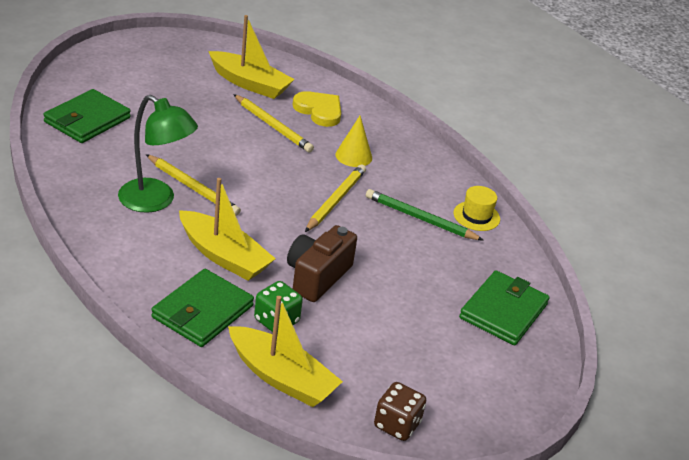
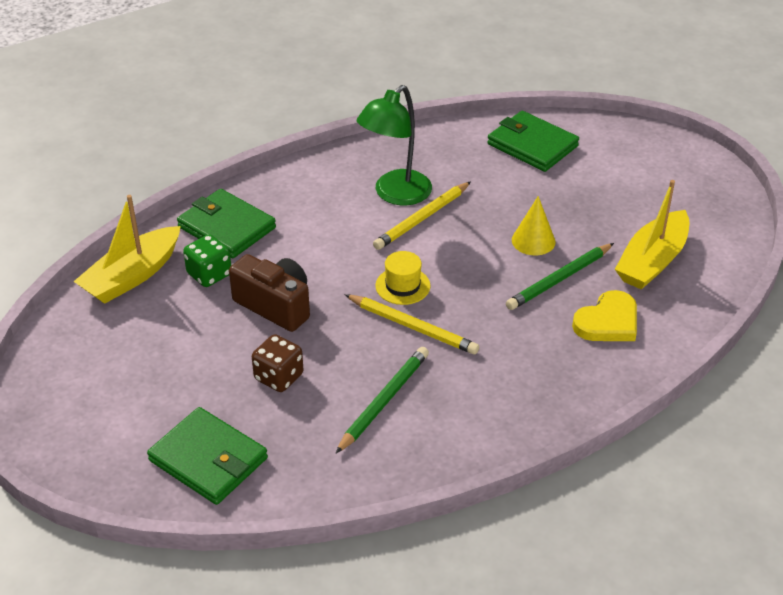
camera: 100 degrees right, 5 degrees up
yellow boat [179,178,276,281] -> none
yellow pencil [233,94,314,153] -> green pencil [506,243,614,310]
yellow cone [336,116,372,167] -> yellow cone moved to [512,196,556,256]
brown dice [374,382,426,441] -> brown dice moved to [252,334,304,392]
yellow hat [454,186,500,231] -> yellow hat moved to [375,251,431,305]

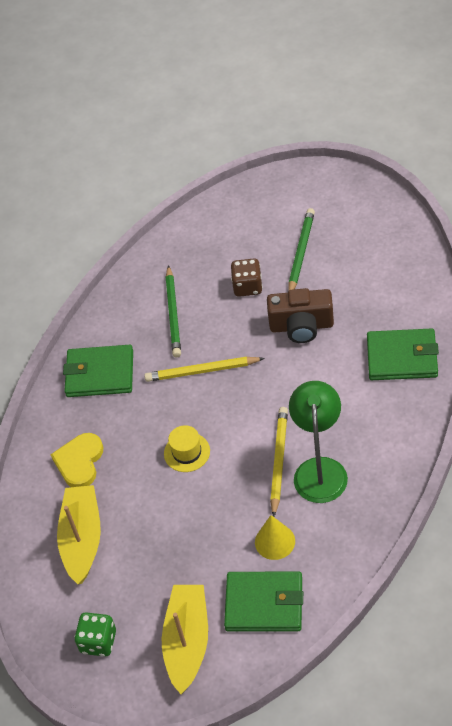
camera: 150 degrees right, 10 degrees up
yellow boat [73,195,181,304] -> yellow boat moved to [162,585,208,694]
green wallet [147,407,268,505] -> green wallet moved to [63,345,133,397]
green dice [183,234,231,287] -> green dice moved to [74,612,116,657]
yellow hat [375,251,431,305] -> yellow hat moved to [164,425,210,472]
green pencil [506,243,614,310] -> green pencil moved to [288,208,315,290]
yellow cone [512,196,556,256] -> yellow cone moved to [255,515,295,560]

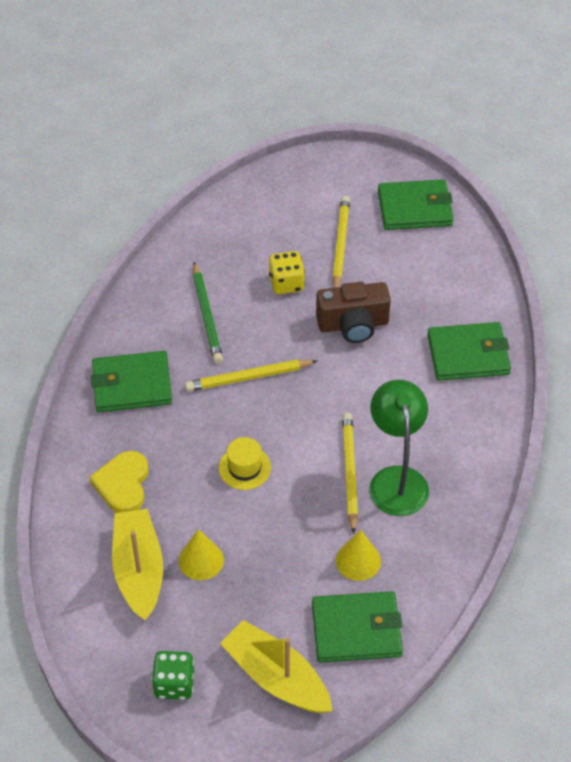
camera: 15 degrees left, 0 degrees up
yellow boat [162,585,208,694] -> yellow boat turned 45 degrees counterclockwise [220,620,333,713]
brown dice [231,259,263,297] -> yellow dice [269,251,305,294]
green pencil [288,208,315,290] -> yellow pencil [332,196,350,288]
none -> yellow cone [179,529,224,580]
none -> green wallet [378,179,454,230]

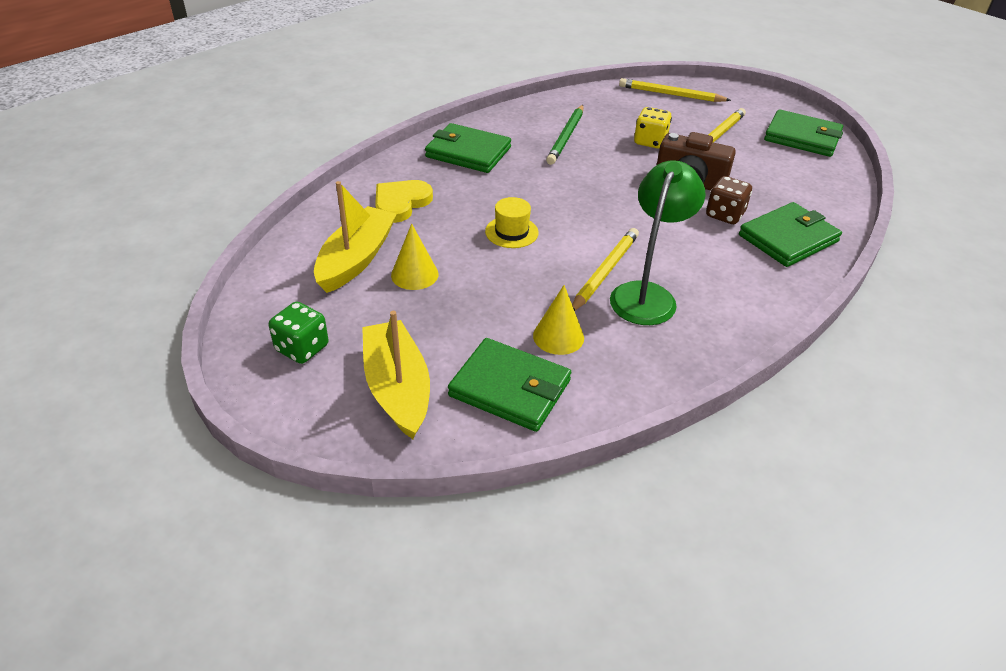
camera: 30 degrees right, 10 degrees down
yellow pencil [185,359,318,392] -> yellow pencil moved to [619,78,731,102]
green wallet [427,322,511,381] -> green wallet turned 60 degrees counterclockwise [739,202,842,267]
none -> brown dice [706,176,752,224]

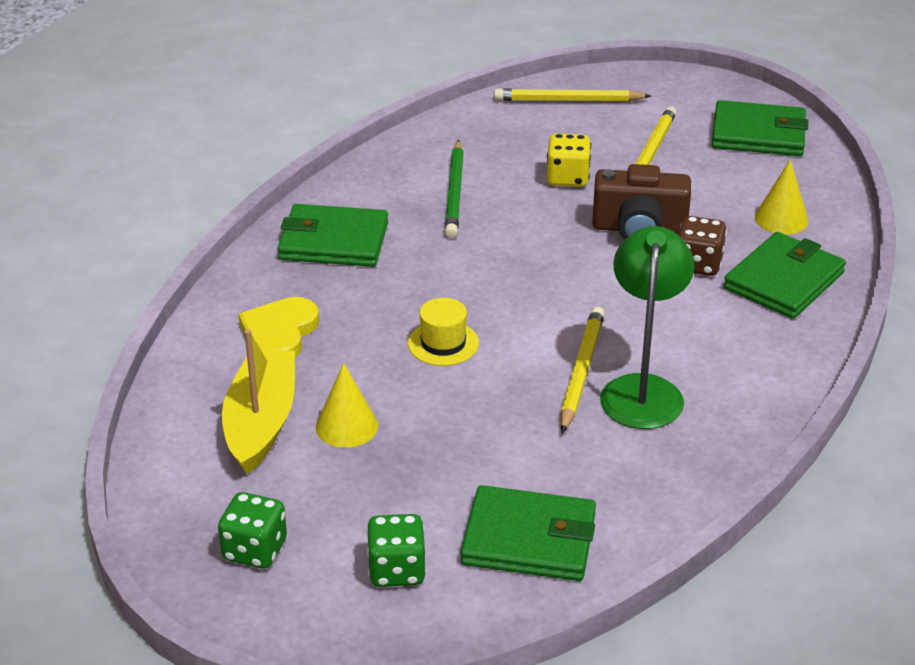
camera: 15 degrees left, 5 degrees down
yellow boat [362,311,430,439] -> green dice [366,514,426,587]
yellow cone [533,285,584,355] -> yellow cone moved to [755,160,809,234]

